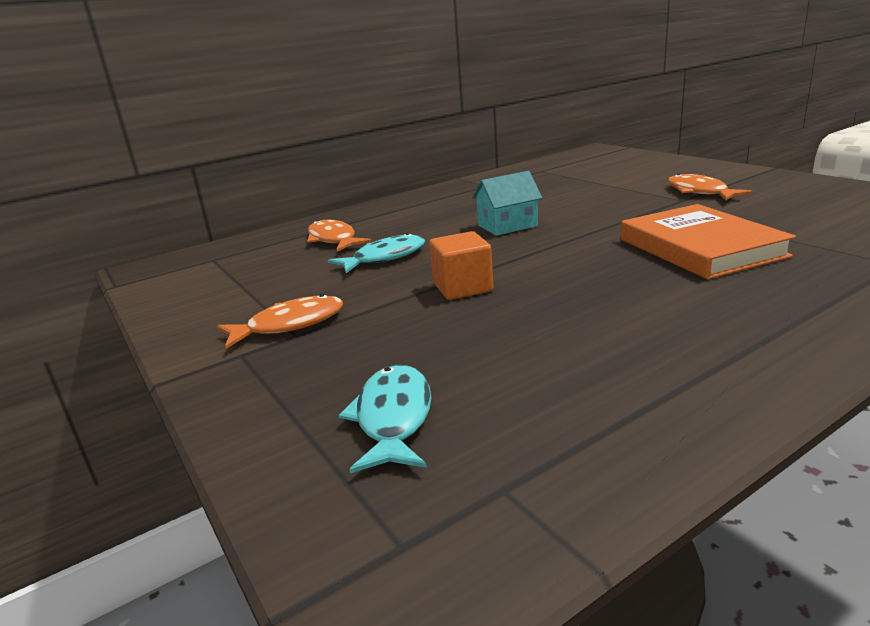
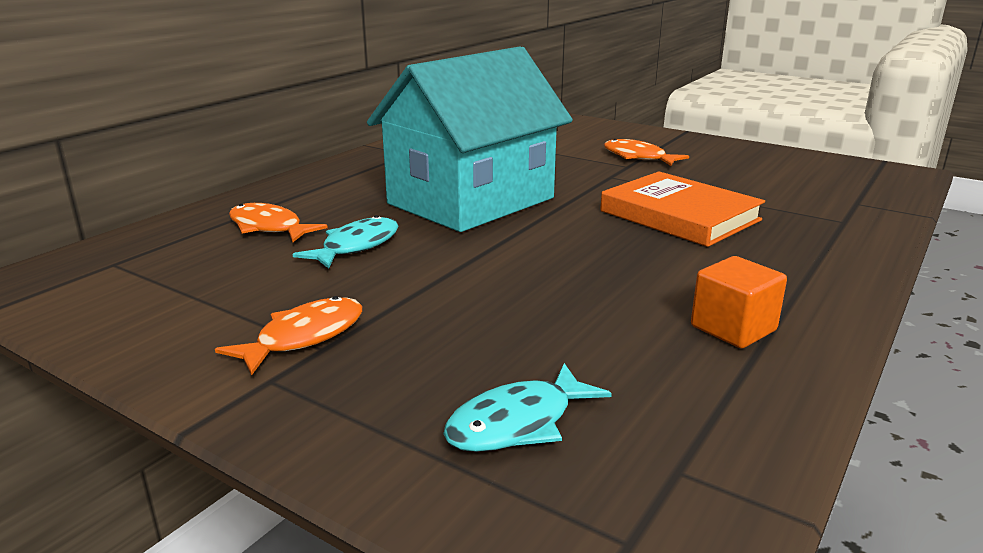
camera: 25 degrees left, 0 degrees up
turquoise fish [338,365,432,473] -> turquoise fish turned 105 degrees counterclockwise [443,363,612,452]
orange cube [429,231,493,300] -> orange cube moved to [691,256,787,348]
turquoise house [472,171,542,236] -> turquoise house [367,47,573,232], size x2.49

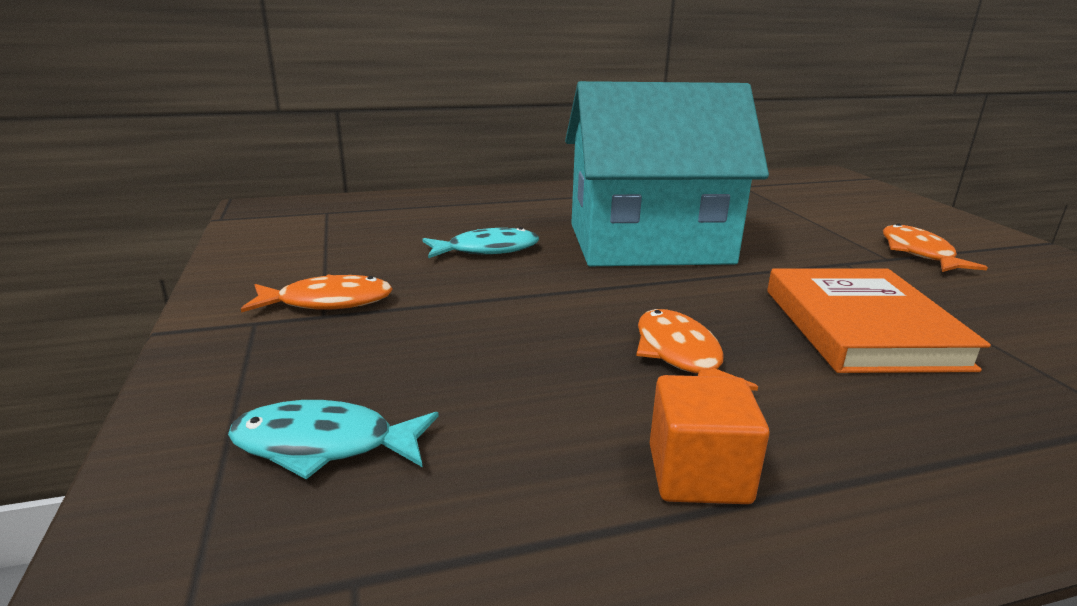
camera: 40 degrees right, 0 degrees up
orange fish [229,203,328,242] -> orange fish moved to [636,309,758,391]

